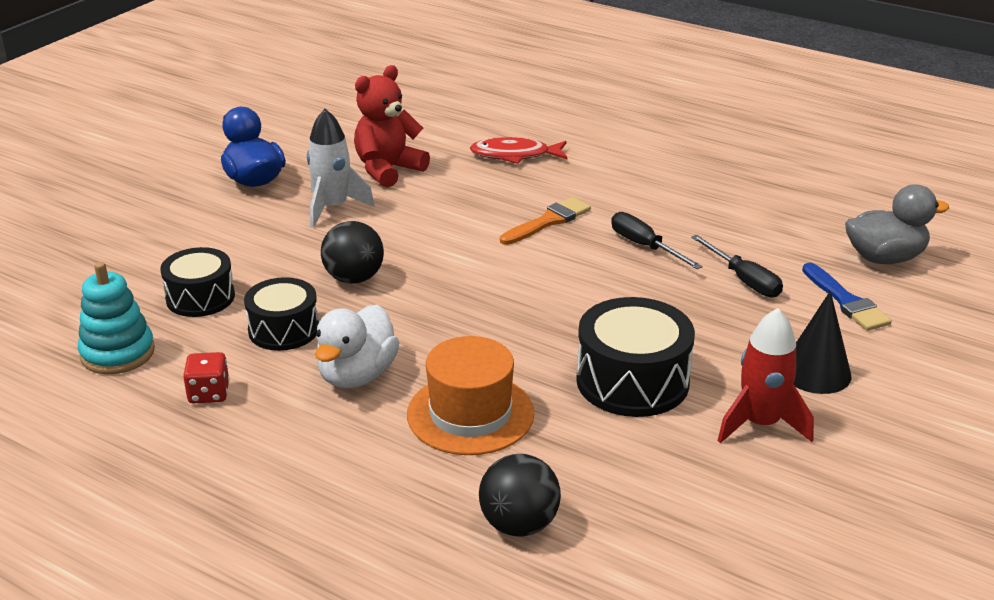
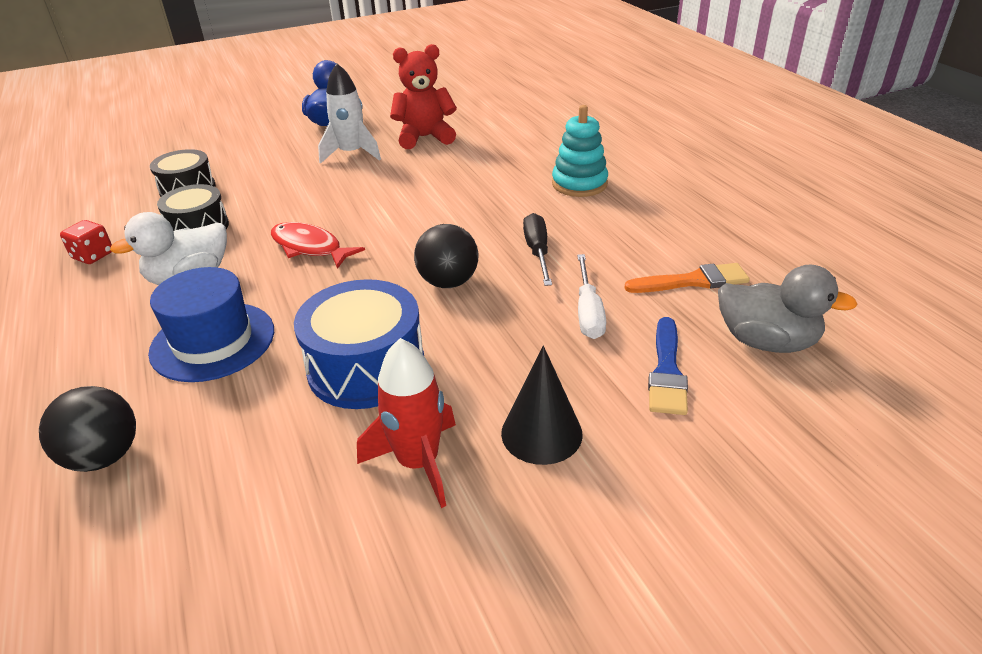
camera: 35 degrees right, 5 degrees up
turquoise stacking toy [78,262,155,374] -> turquoise stacking toy moved to [552,105,608,197]
black ball [321,221,384,284] -> black ball moved to [414,224,478,288]
orange hat [407,336,534,455] -> blue hat [148,267,274,382]
red fish [470,137,568,164] -> red fish moved to [271,222,365,269]
orange brush [500,197,591,245] -> orange brush moved to [625,263,750,293]
black drum [576,297,695,417] -> blue drum [294,279,424,409]
black screwdriver [691,235,783,297] -> white screwdriver [577,254,606,339]

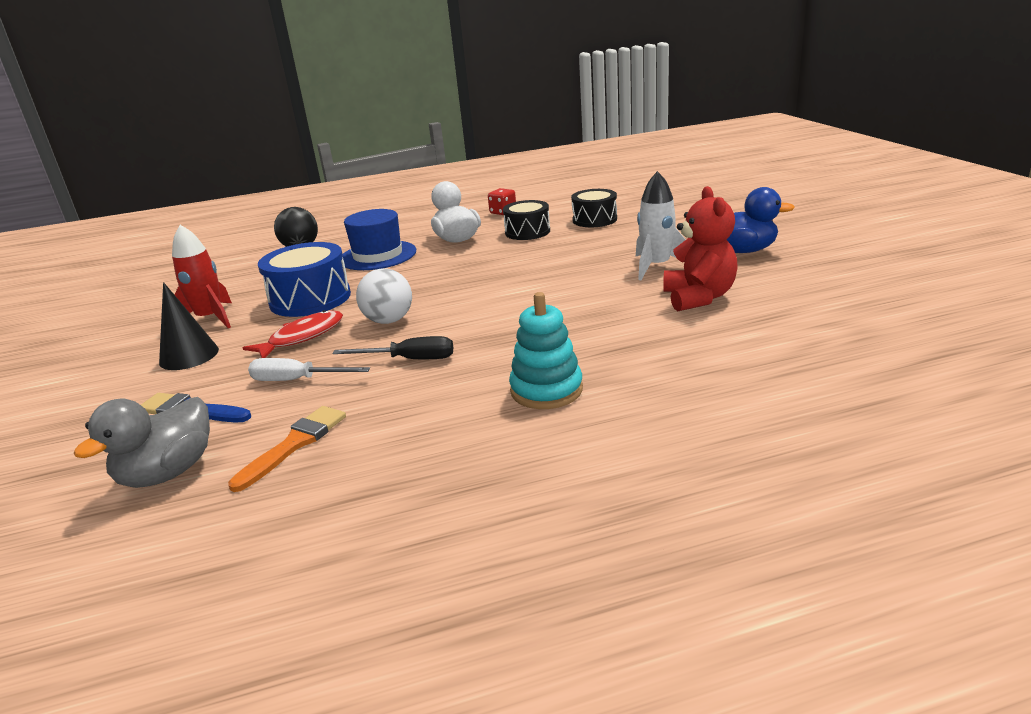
camera: 100 degrees right, 10 degrees down
red fish [271,222,365,269] -> red fish moved to [243,310,343,358]
black ball [414,224,478,288] -> white ball [356,269,412,324]
orange brush [625,263,750,293] -> orange brush turned 150 degrees counterclockwise [228,406,346,492]

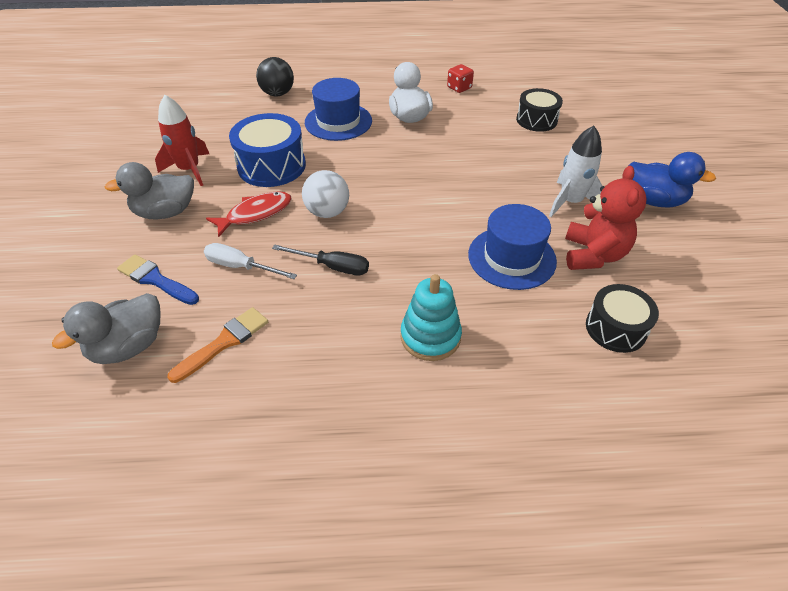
camera: 10 degrees right, 20 degrees up
black cone [159,282,219,370] -> grey duck [105,162,194,219]
black drum [503,200,550,240] -> black drum moved to [586,284,659,353]
none -> blue hat [468,204,557,290]

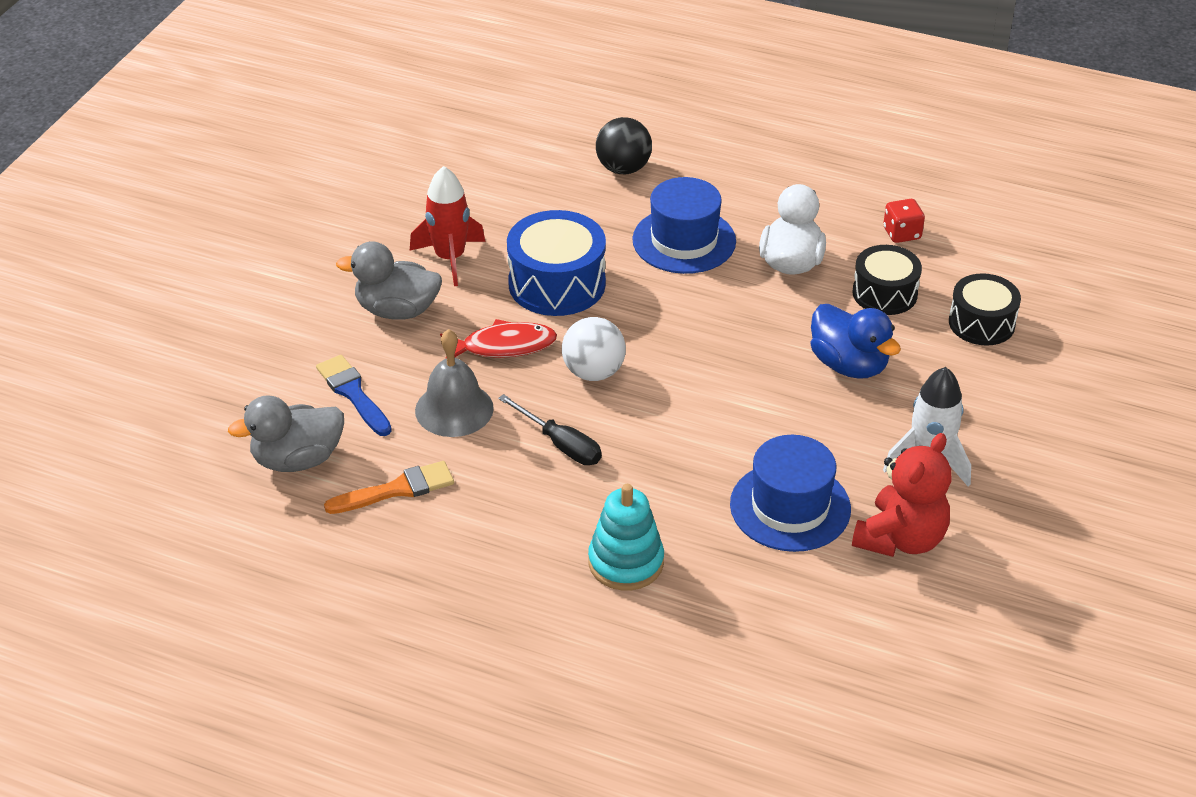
camera: 25 degrees right, 5 degrees down
white screwdriver [204,243,297,279] -> grey bell [415,329,494,437]
black drum [586,284,659,353] -> black drum moved to [853,245,922,315]
blue duck [628,152,716,208] -> blue duck moved to [811,304,901,379]

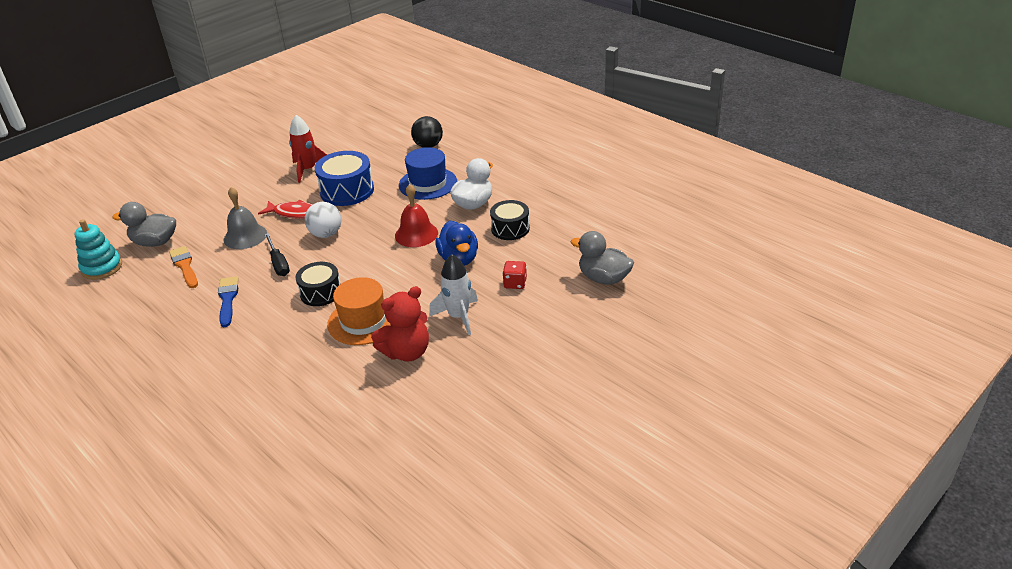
camera: 25 degrees right, 5 degrees down
blue brush [316,355,392,436] -> blue brush moved to [218,276,239,327]
orange brush [324,461,454,514] -> orange brush turned 120 degrees counterclockwise [169,246,198,288]
grey duck [336,241,442,320] -> grey duck moved to [570,231,634,285]
turquoise stacking toy [588,484,664,591] -> turquoise stacking toy moved to [74,219,122,280]
blue hat [730,435,851,552] -> orange hat [327,277,391,345]
red dice [883,199,925,243] -> red dice moved to [503,261,527,289]
black drum [949,273,1021,345] -> black drum moved to [295,262,340,306]
none -> red bell [395,184,438,247]

